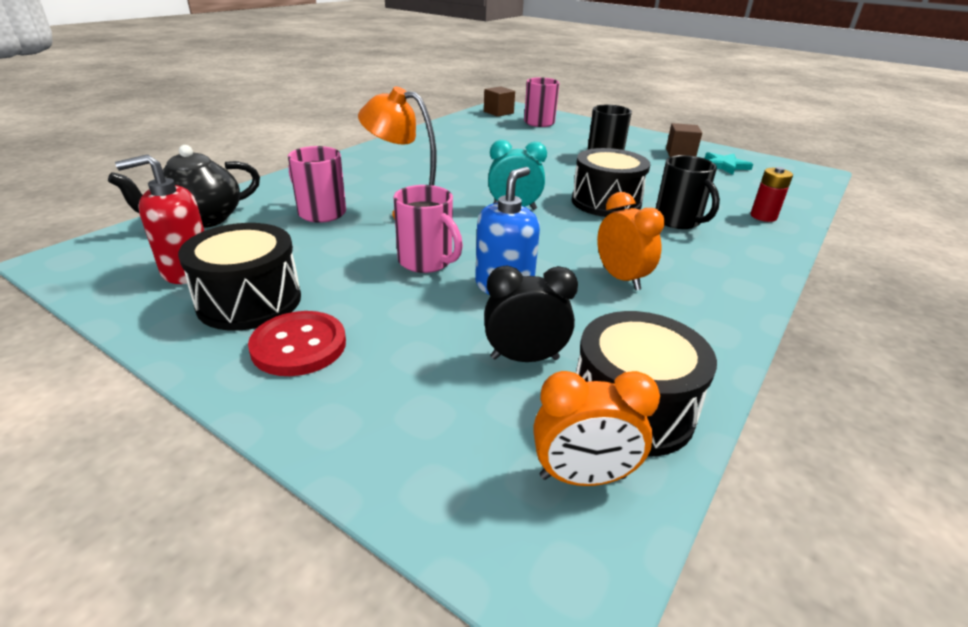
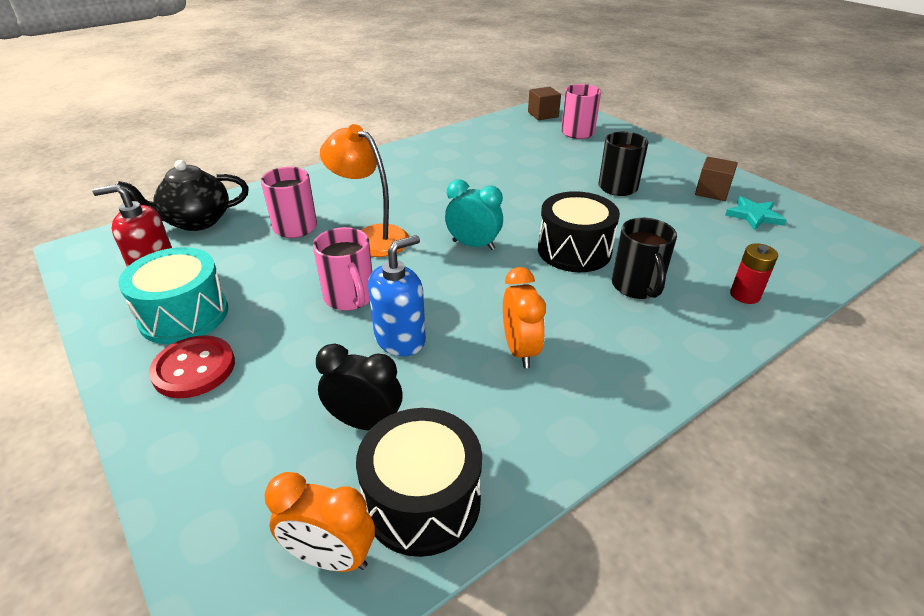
camera: 20 degrees right, 5 degrees up
black drum [178,223,301,331] -> turquoise drum [118,247,228,344]

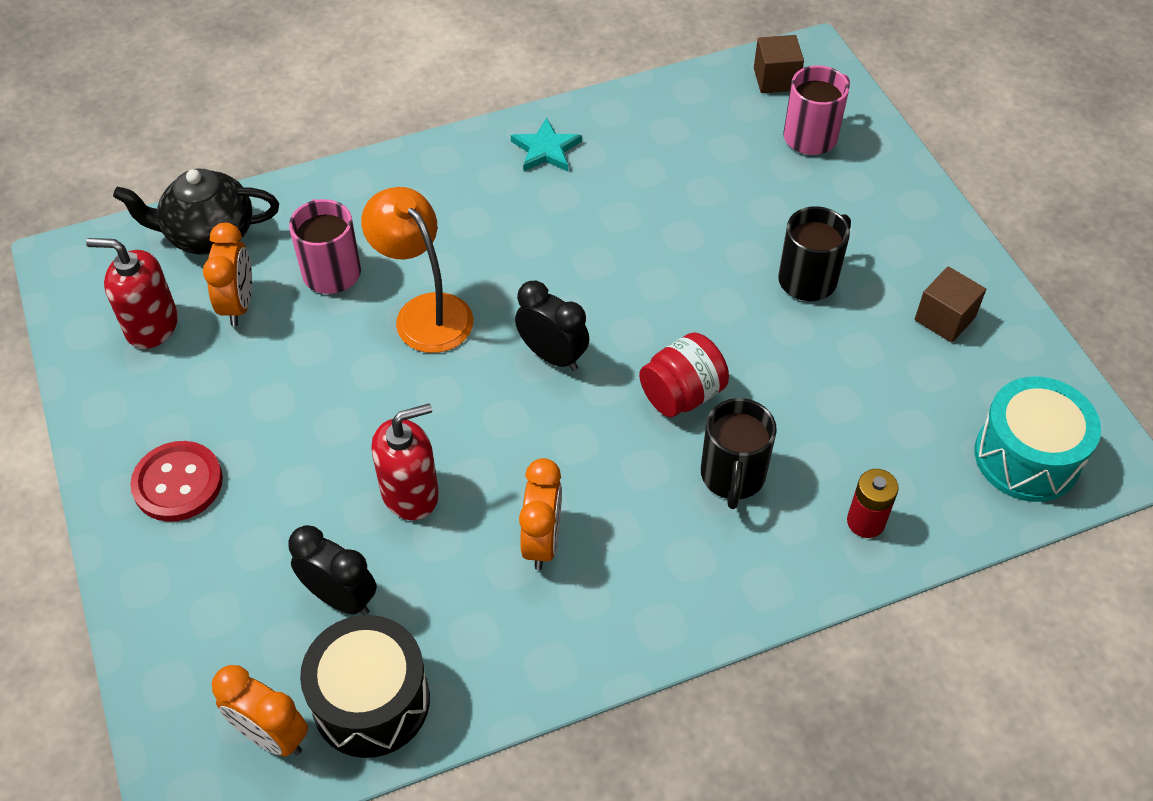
camera: 15 degrees right, 15 degrees up
turquoise drum [118,247,228,344] -> turquoise drum moved to [975,376,1101,502]
pink mug [313,227,372,311] -> none
blue soap dispenser [368,235,426,356] -> red soap dispenser [371,403,439,520]
turquoise clock [445,180,503,250] -> black clock [515,280,589,371]
black drum [538,191,620,272] -> red jar [639,332,729,417]
turquoise star [725,196,787,230] -> turquoise star moved to [511,118,582,171]
none -> orange clock [203,223,252,326]

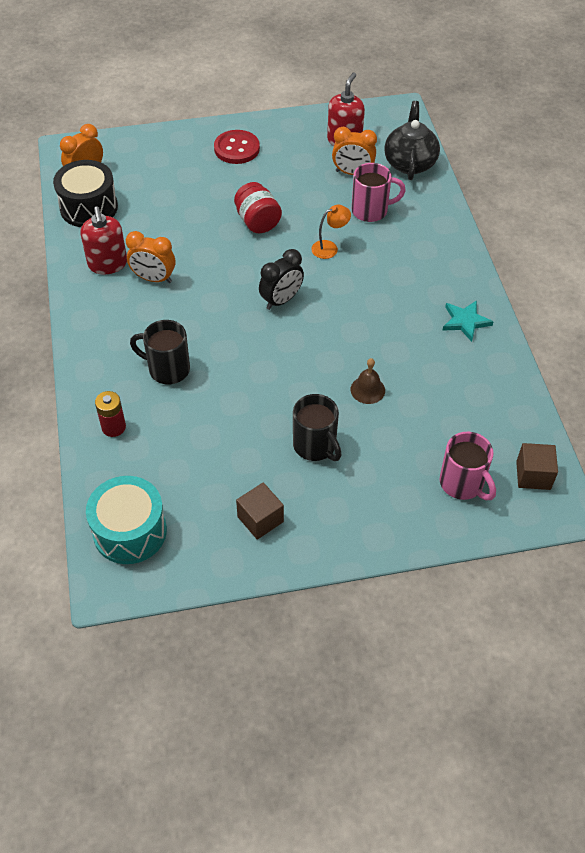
camera: 100 degrees right, 0 degrees up
black clock [288,525,377,615] -> none
orange lamp [361,187,473,353] -> orange lamp [311,205,351,259], size x0.56
red soap dispenser [371,403,439,520] -> red soap dispenser moved to [81,206,127,274]
red jar [639,332,729,417] -> red jar moved to [234,182,282,233]
none -> brown bell [351,358,385,404]

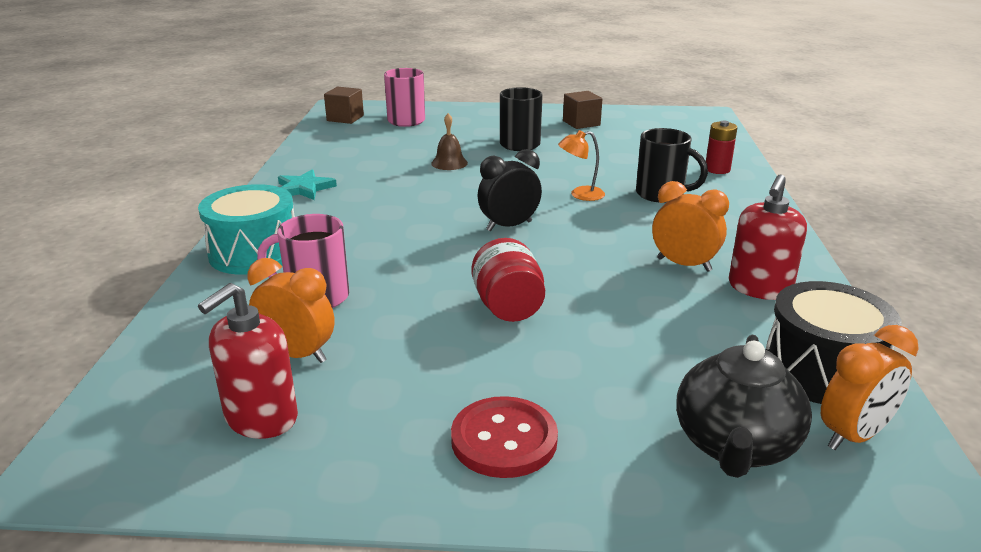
camera: 165 degrees left, 25 degrees down
red soap dispenser [81,206,127,274] -> red soap dispenser turned 150 degrees counterclockwise [729,174,807,300]
turquoise drum [86,476,167,564] -> turquoise drum moved to [198,184,295,275]
orange lamp [311,205,351,259] -> orange lamp moved to [558,130,605,201]
black teapot [384,101,440,180] -> black teapot moved to [676,335,812,478]

